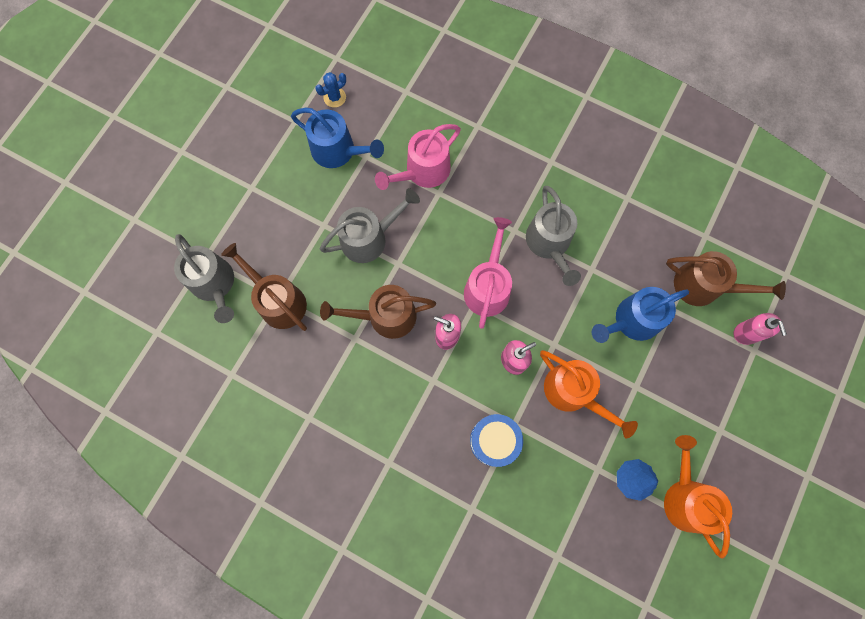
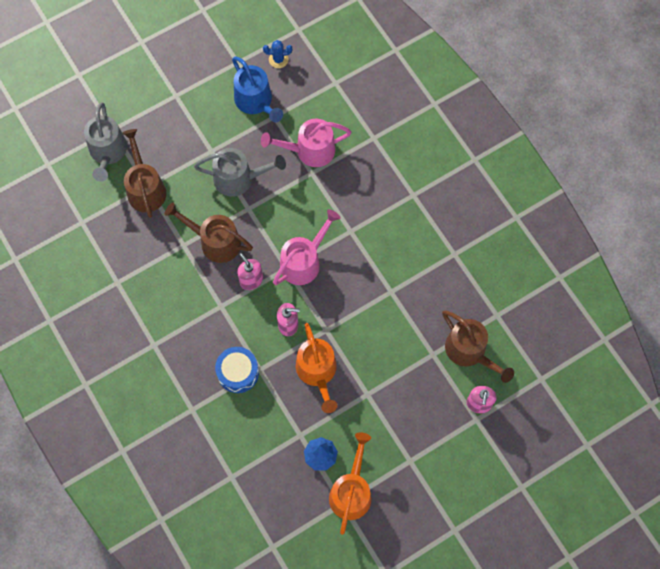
camera: 30 degrees right, 5 degrees down
grey watering can [526,186,581,286] -> none
blue watering can [592,287,689,343] -> none

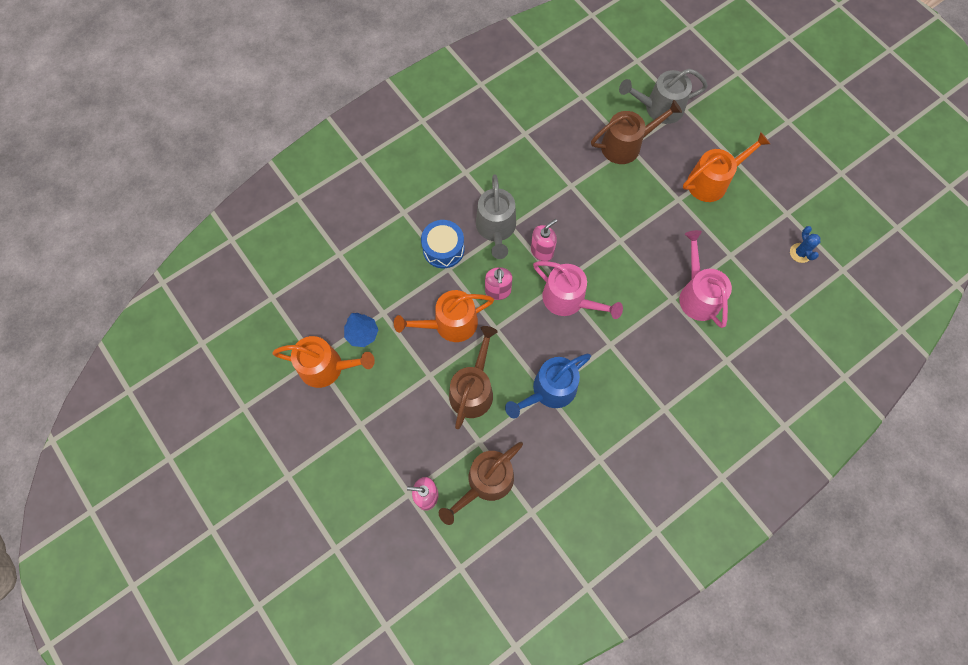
camera: 85 degrees right, 0 degrees up
brown watering can [165,203,253,263] -> brown watering can moved to [449,326,498,429]
grey watering can [194,148,286,197] -> grey watering can moved to [476,174,516,259]
blue watering can [232,57,283,122] -> blue watering can moved to [505,354,591,419]
none -> orange watering can [683,132,770,202]

